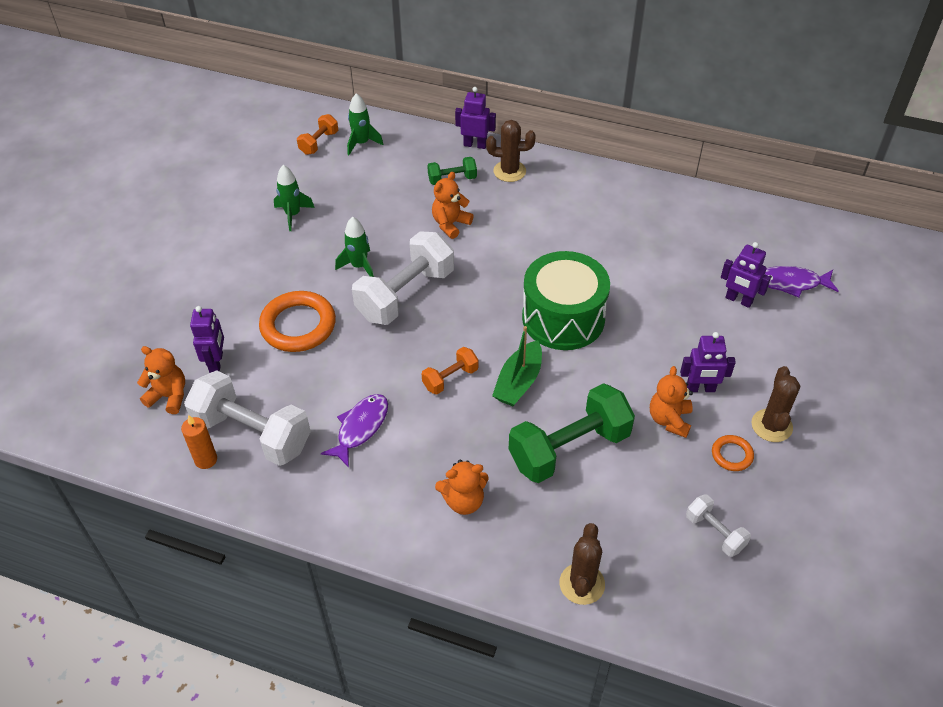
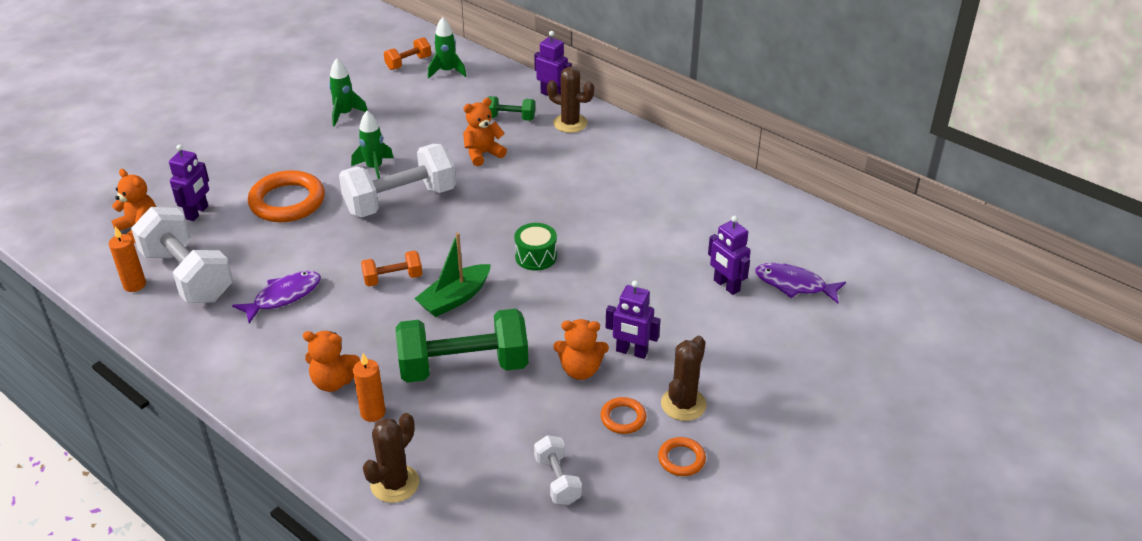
camera: 20 degrees right, 10 degrees down
green drum [522,251,610,350] -> green drum [514,223,557,271], size x0.48
orange teddy bear [650,366,693,438] -> orange teddy bear turned 120 degrees counterclockwise [553,319,609,380]
none -> orange candle [353,353,386,422]
none -> orange ring [658,437,706,476]

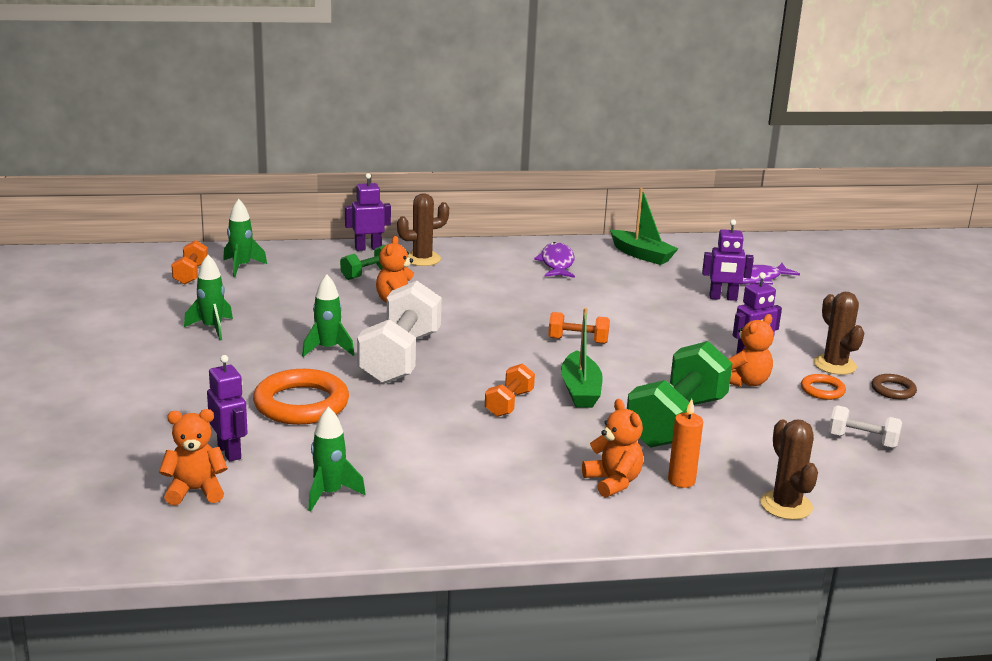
camera: 50 degrees left, 15 degrees down
orange candle [109,226,146,292] -> none
white dumbbell [131,207,233,303] -> green rocket [308,407,366,512]
purple fish [232,271,321,324] -> purple fish moved to [534,242,575,278]
orange teddy bear [303,331,360,392] -> orange teddy bear turned 75 degrees counterclockwise [582,399,643,498]
green drum [514,223,557,271] -> orange dumbbell [548,312,610,344]
orange ring [658,437,706,476] -> brown ring [871,374,917,399]
none -> green boat [610,188,678,265]

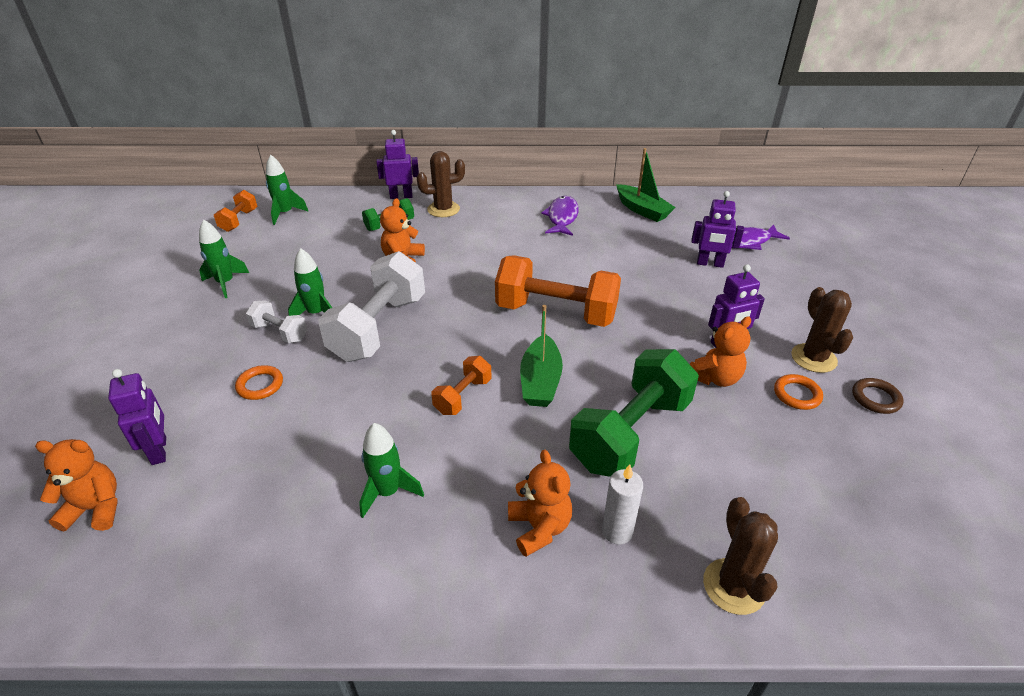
camera: 10 degrees right, 15 degrees up
orange ring [253,369,349,425] -> orange ring [235,365,283,400], size x0.49
green rocket [308,407,366,512] -> green rocket moved to [359,423,424,518]
orange dumbbell [548,312,610,344] -> orange dumbbell [495,255,621,327], size x2.02
orange candle [668,399,703,488] -> white candle [602,464,643,545]
white dumbbell [829,405,902,448] -> white dumbbell moved to [246,300,307,343]

